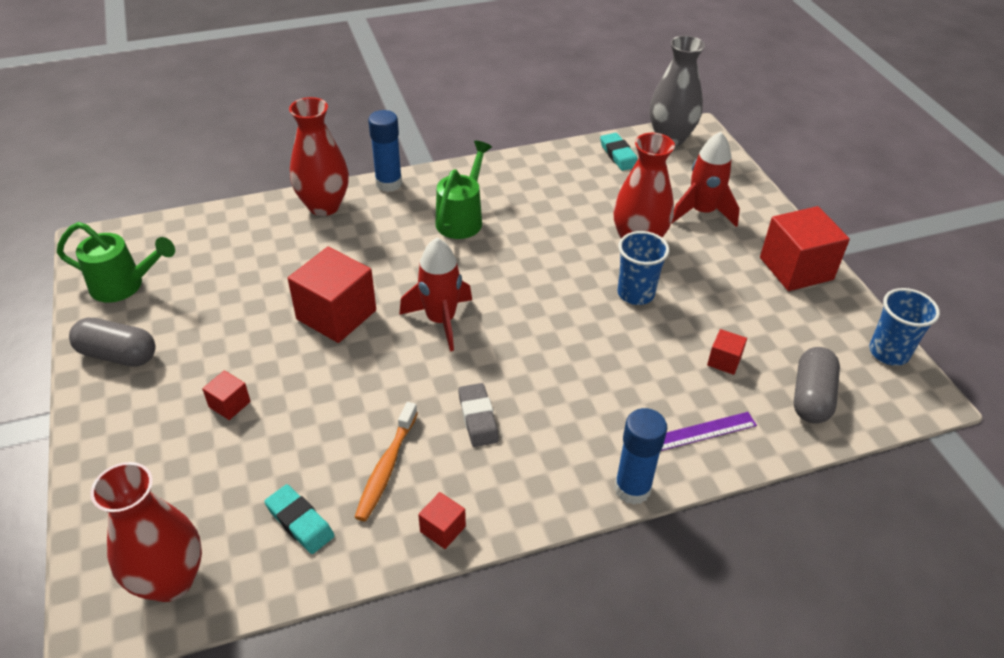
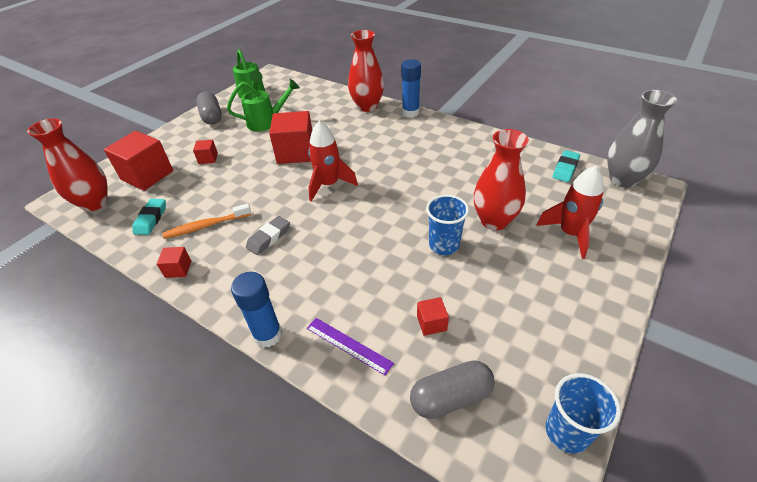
camera: 55 degrees right, 0 degrees up
green watering can [435,141,492,239] -> green watering can moved to [227,79,300,131]
red cube [760,206,850,291] -> red cube moved to [104,131,173,191]

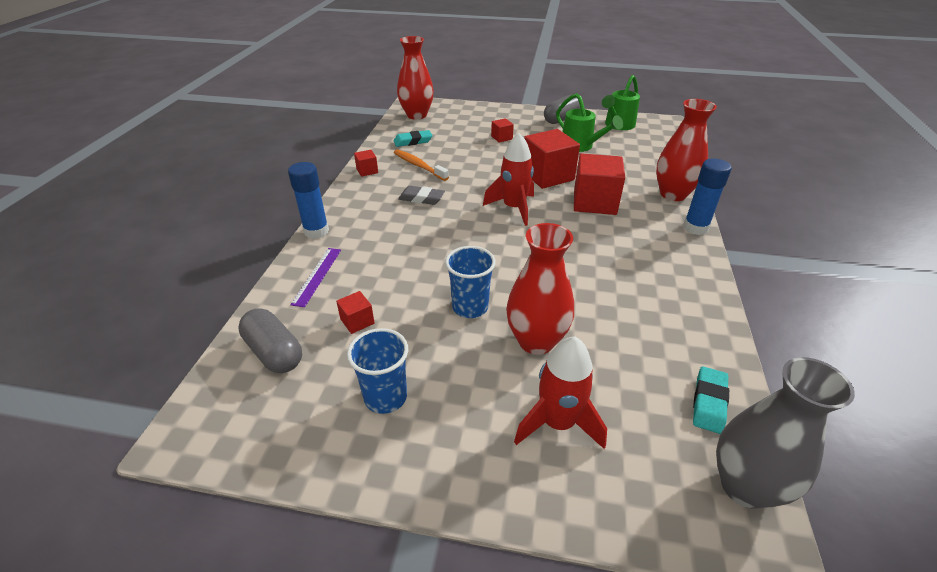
camera: 65 degrees right, 5 degrees down
red cube [104,131,173,191] -> red cube moved to [574,153,625,215]
blue cup [546,373,621,454] -> blue cup moved to [347,328,408,414]
turquoise eraser [553,150,580,182] -> turquoise eraser turned 75 degrees counterclockwise [693,366,729,434]

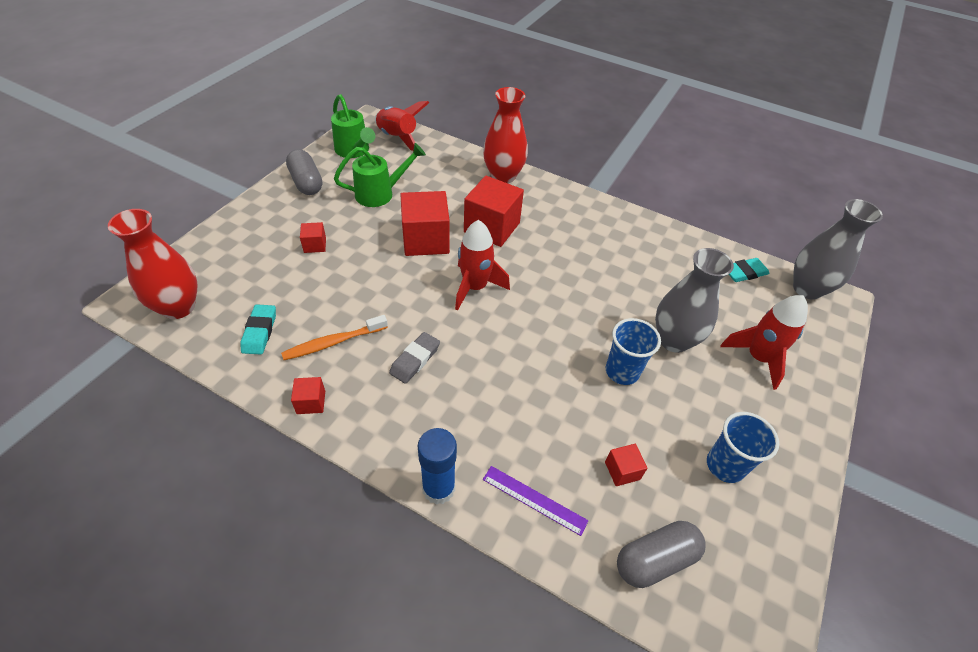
camera: 75 degrees left, 10 degrees up
red vase [506,223,574,355] -> grey vase [655,248,734,353]
blue glue stick [683,159,732,235] -> none
turquoise eraser [693,366,729,434] -> turquoise eraser turned 60 degrees counterclockwise [729,258,770,282]
none -> red rocket [375,101,429,151]

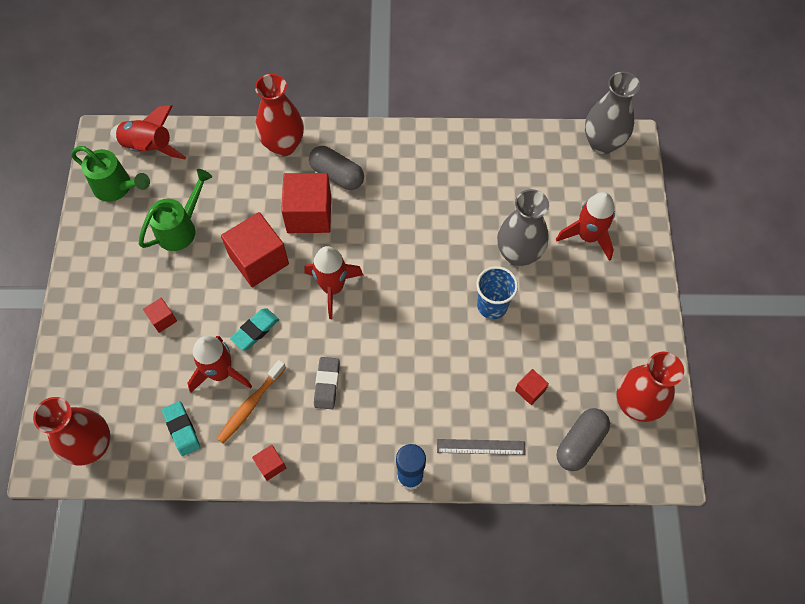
camera: 25 degrees left, 15 degrees up
grey capsule [286,149,322,195] -> grey capsule moved to [309,146,364,190]
purple ruler [483,466,588,536] -> grey ruler [437,439,525,455]
blue cup [707,412,779,483] -> none
turquoise eraser [729,258,770,282] -> turquoise eraser moved to [230,308,279,350]
none -> red rocket [187,336,252,393]
none -> red vase [617,352,684,422]

